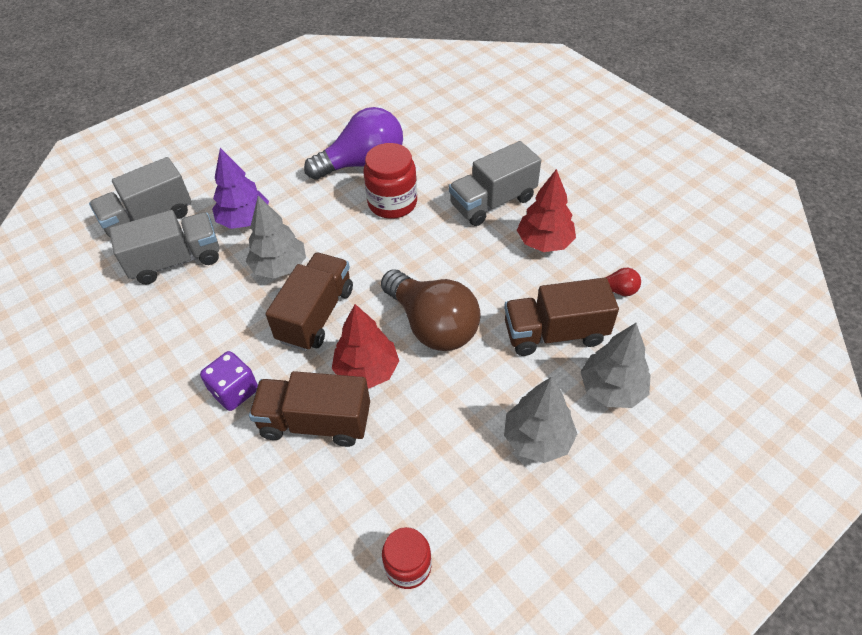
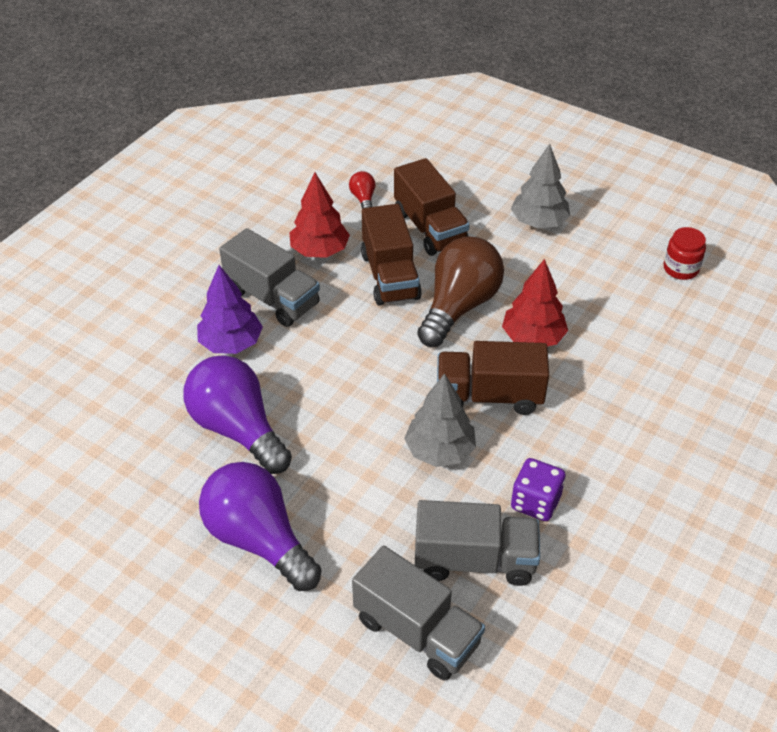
camera: 110 degrees left, 5 degrees down
grey truck [109,210,219,284] -> grey truck turned 135 degrees clockwise [415,500,540,586]
purple dice [200,351,258,411] -> purple dice moved to [511,458,565,521]
purple tree [212,148,269,229] -> purple tree moved to [197,265,263,354]
brown truck [249,371,370,447] -> brown truck moved to [361,204,422,306]
red jar [363,143,417,219] -> none
grey tree [581,323,651,408] -> none
none -> purple light bulb [199,462,321,591]

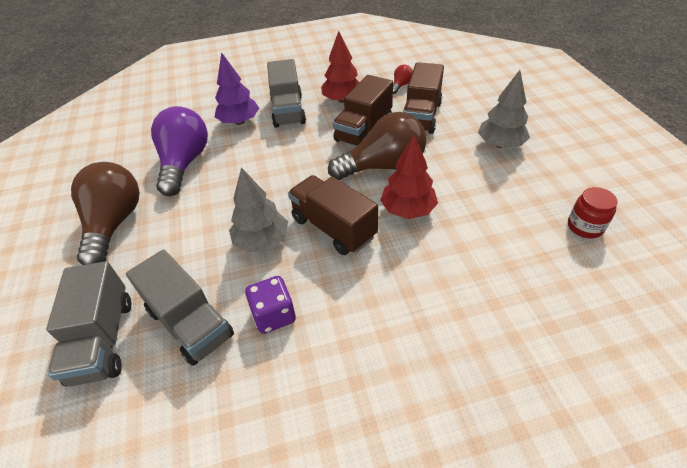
camera: 45 degrees right, 0 degrees up
purple light bulb [199,462,321,591] -> brown light bulb [71,162,140,265]

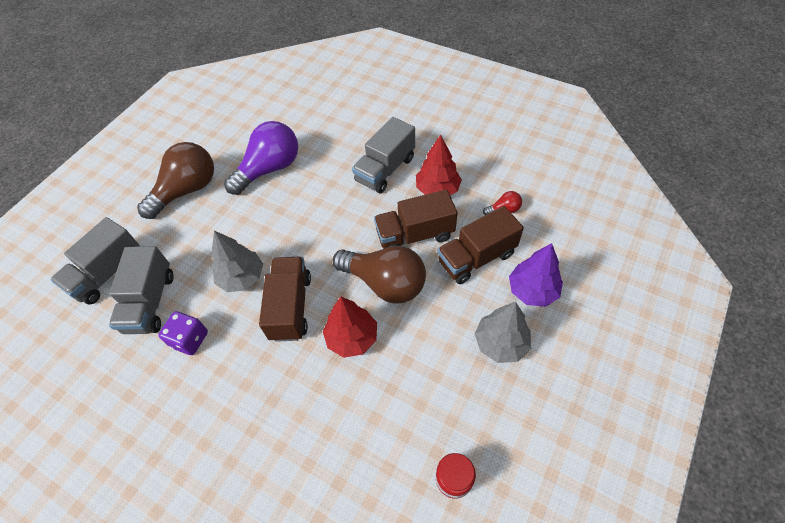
camera: 45 degrees right, 10 degrees up
purple tree [215,52,259,125] -> purple tree moved to [509,243,563,307]

